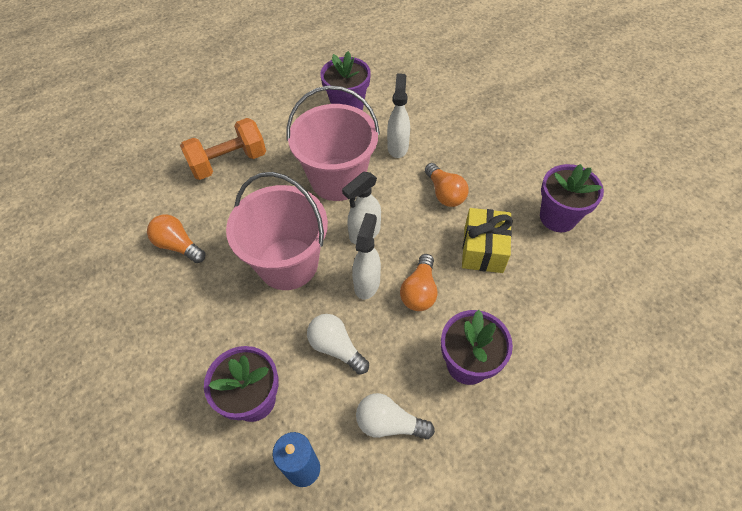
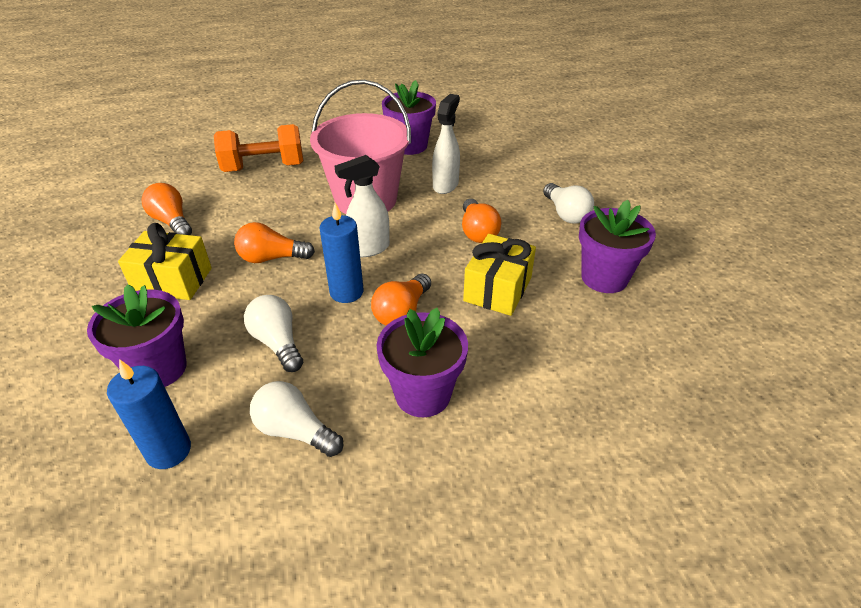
camera: 15 degrees right, 15 degrees down
pink bucket [226,172,328,290] -> orange light bulb [234,222,315,263]
white spray bottle [352,213,381,300] -> blue candle [319,203,364,303]
none -> yellow gift [118,223,212,300]
none -> white light bulb [543,183,594,224]

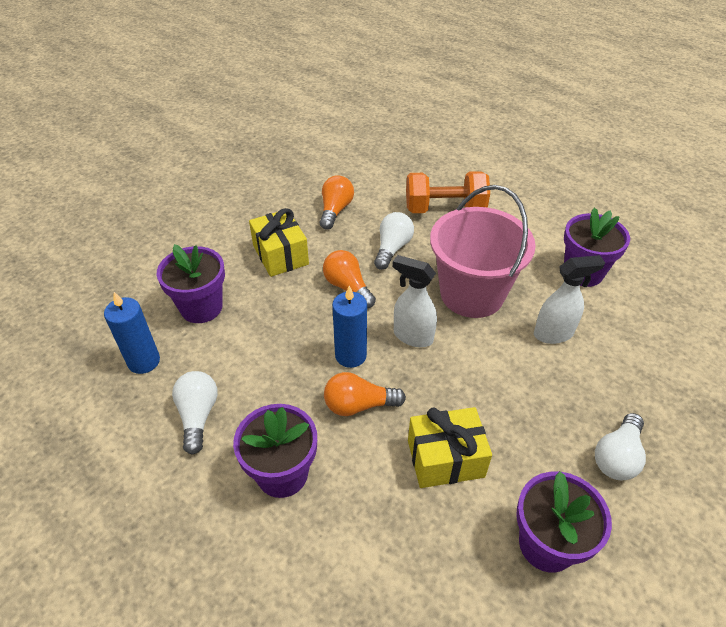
camera: 55 degrees right, 5 degrees up
orange dumbbell [214,124,303,172] -> orange dumbbell turned 45 degrees counterclockwise [406,171,490,213]
white light bulb [244,295,303,372] -> white light bulb moved to [374,212,414,270]
orange light bulb [462,199,501,243] -> none

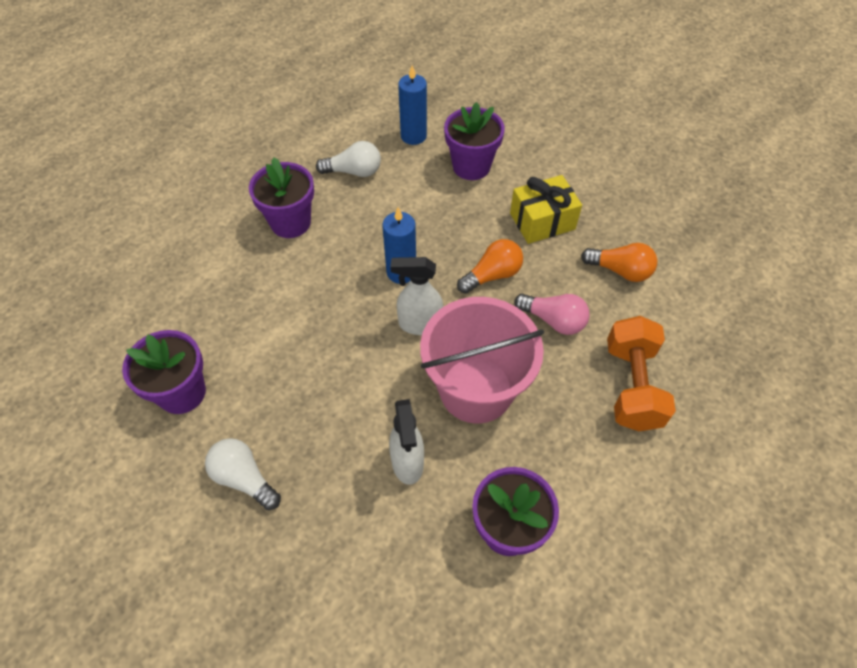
camera: 95 degrees right, 10 degrees up
orange light bulb [324,372,406,416] -> none
white light bulb [374,212,414,270] -> pink light bulb [514,294,590,335]
white spray bottle [392,255,437,347] -> white spray bottle turned 120 degrees counterclockwise [390,257,443,335]
yellow gift [408,407,492,488] -> none

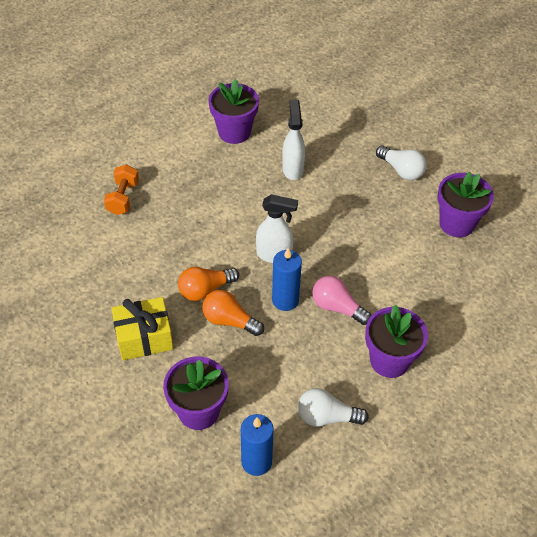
camera: 175 degrees left, 5 degrees down
pink bucket [420,297,544,424] -> none
pink light bulb [514,294,590,335] -> pink light bulb moved to [312,276,371,325]
orange light bulb [581,243,657,282] -> orange light bulb moved to [202,290,264,336]
orange dumbbell [607,316,676,431] -> orange dumbbell [104,164,139,215], size x0.64

